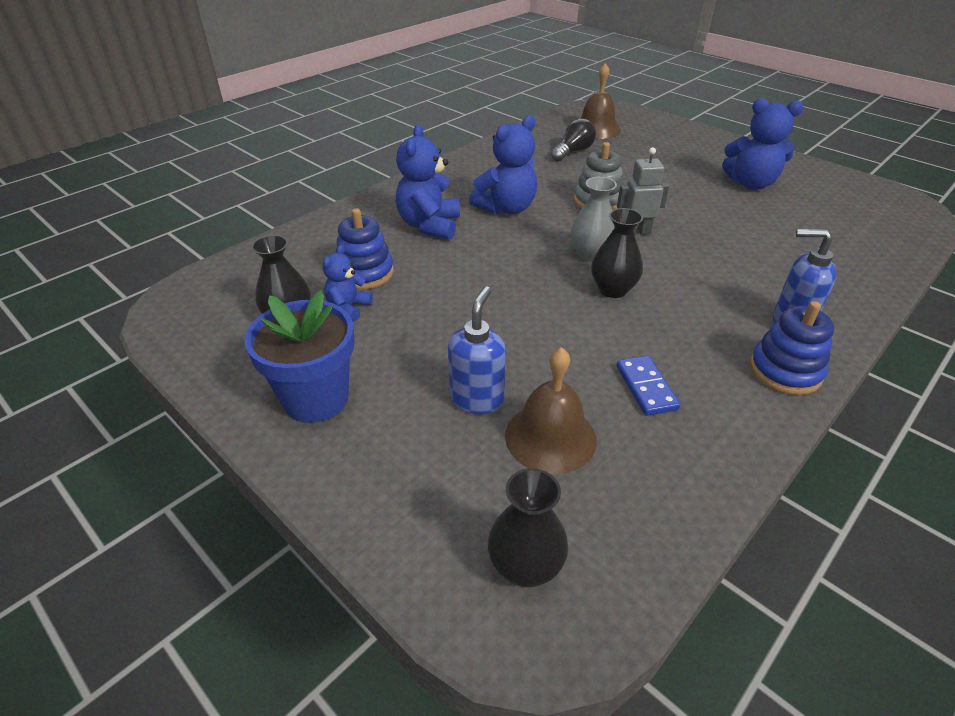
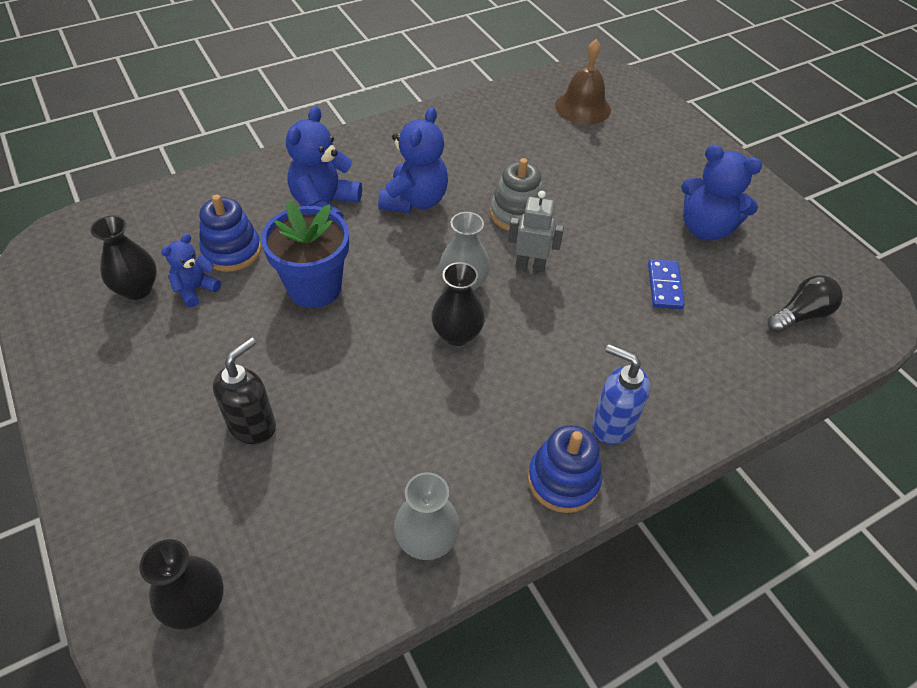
camera: 15 degrees right, 10 degrees up
blue flower pot [244,290,355,423] -> blue flower pot moved to [261,200,349,308]
blue soap dispenser [448,287,506,414] -> black soap dispenser [213,337,276,444]
blue teddy bear [469,116,537,214] -> blue teddy bear turned 45 degrees counterclockwise [378,107,448,213]
brown bell [505,347,597,474] -> none
black light bulb [551,118,596,161] -> black light bulb moved to [767,275,843,333]
blue domino [616,355,681,416] -> blue domino moved to [648,259,685,309]
none -> grey vase [394,472,460,560]

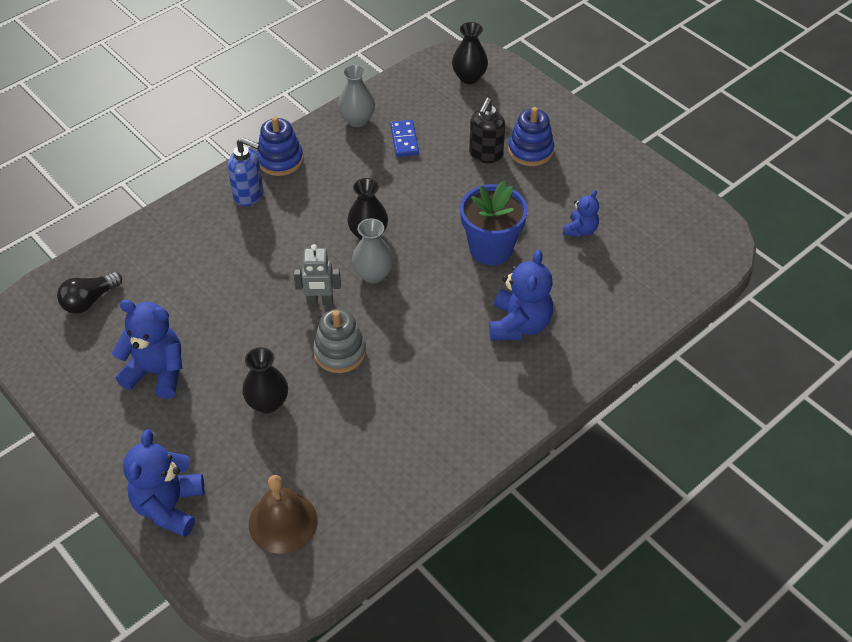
camera: 170 degrees right, 0 degrees up
black vase [91,215,157,300] -> black vase moved to [242,347,288,414]
blue stacking toy [199,195,261,272] -> blue stacking toy moved to [508,107,554,166]
blue teddy bear [378,107,448,213] -> blue teddy bear moved to [123,429,204,537]
blue domino [648,259,685,309] -> blue domino moved to [390,120,419,157]

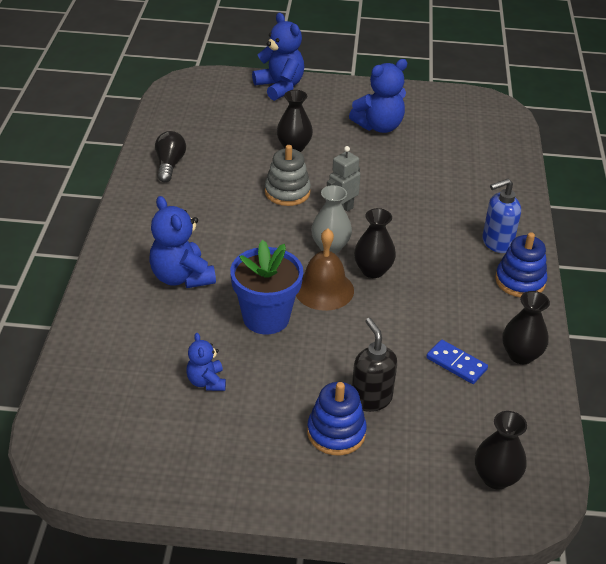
camera: 135 degrees right, 10 degrees down
black light bulb [57,271,122,314] -> black light bulb moved to [155,131,186,182]
brown bell [249,475,318,554] -> brown bell moved to [296,228,354,311]
grey vase [338,64,375,127] -> black vase [502,291,550,364]

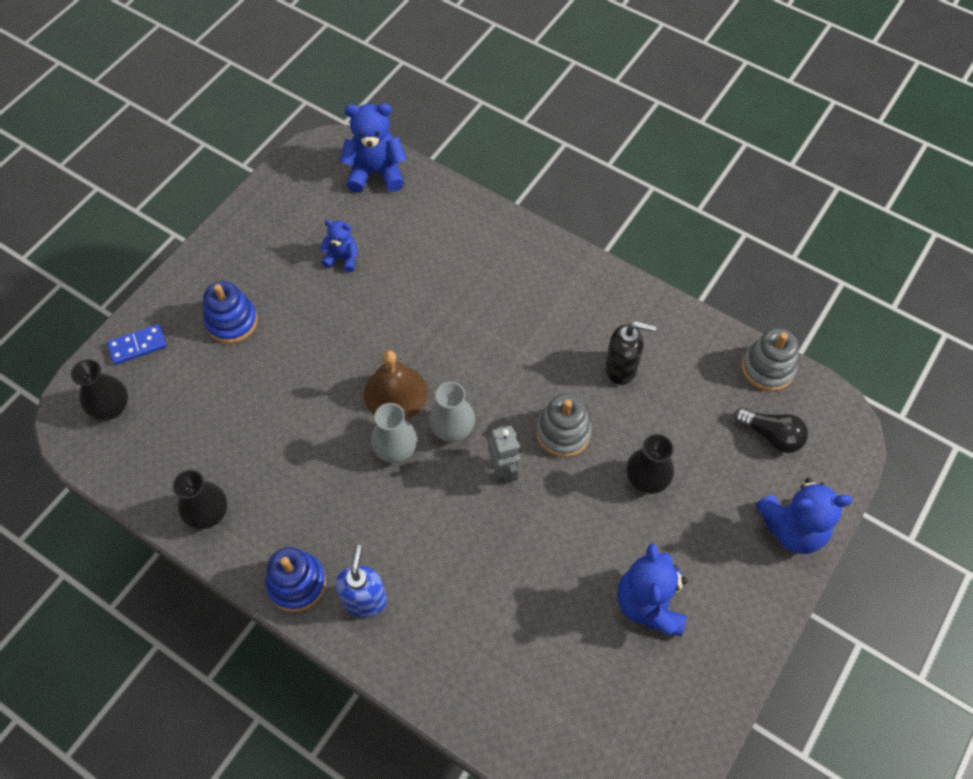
camera: 120 degrees right, 20 degrees up
blue teddy bear [150,196,216,288] -> blue teddy bear moved to [340,103,406,193]
black light bulb [155,131,186,182] -> black light bulb moved to [734,407,808,453]
blue flower pot [230,240,303,334] -> none
black soap dispenser [352,318,397,412] -> black soap dispenser moved to [605,321,656,385]
black vase [354,208,396,278] -> grey vase [371,403,418,463]
blue domino [426,340,488,384] -> blue domino moved to [107,324,167,365]
none -> grey stacking toy [742,328,798,391]

